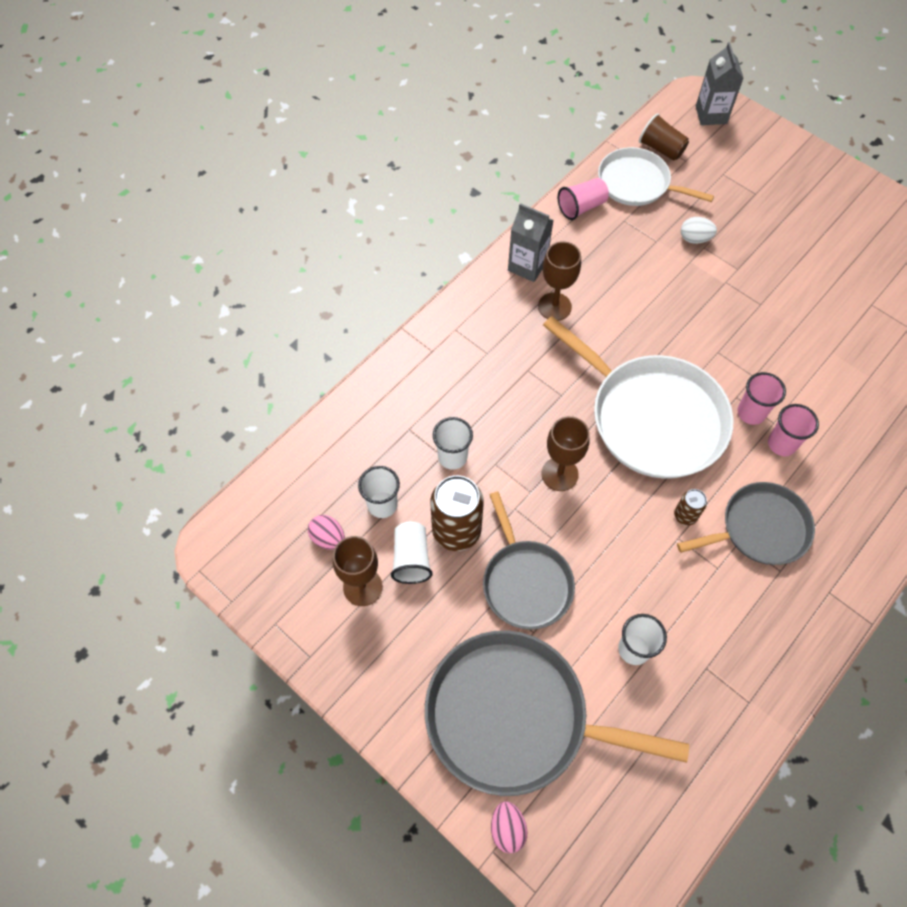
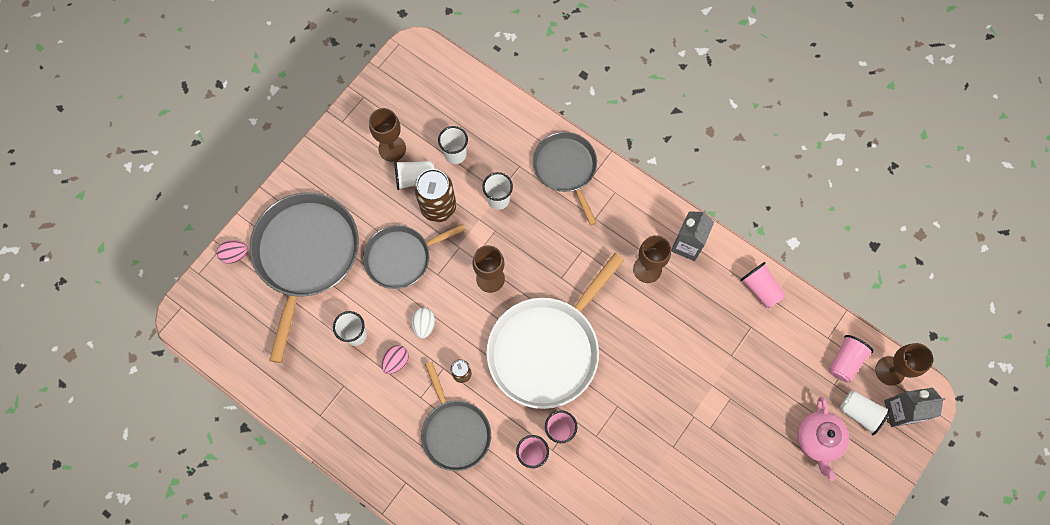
camera: 85 degrees right, 10 degrees up
pink egg [308,515,345,550] -> pink egg moved to [381,345,409,374]
white pan [598,147,714,206] -> none
brown cup [639,114,689,161] -> pink cup [829,335,874,382]
white egg [681,217,717,244] -> white egg moved to [411,307,435,339]
none -> grey pan [533,132,597,225]
none -> pink teapot [797,397,849,481]
none -> white cup [840,390,891,435]
none -> brown goblet [875,343,933,386]

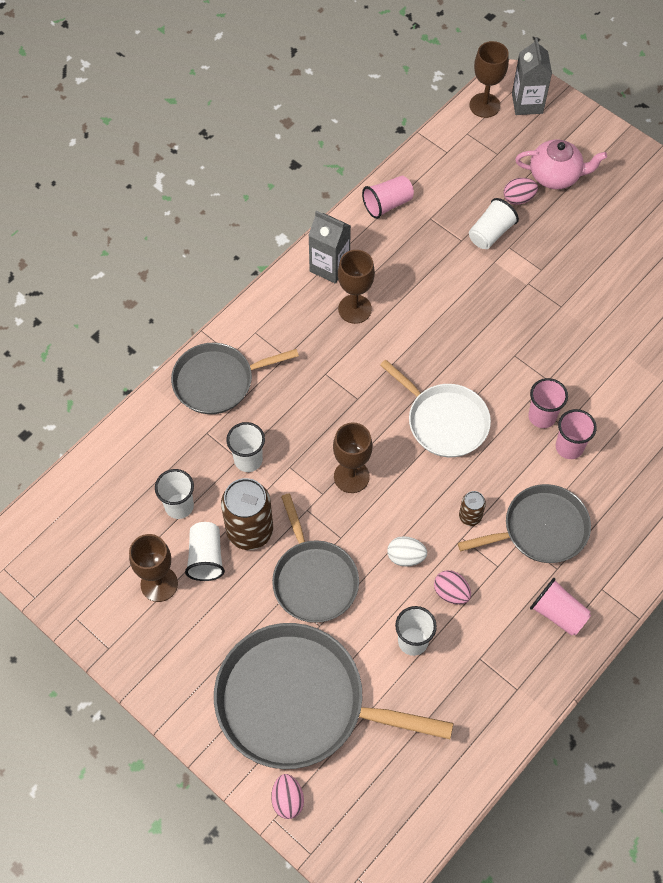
camera: 85 degrees left, 10 degrees down
white pan [486,253,624,409] -> white pan [380,359,491,457], size x0.61
pink cup [829,335,874,382] -> pink cup moved to [530,578,591,636]
white cup [840,390,891,435] -> white cup moved to [469,198,519,249]
none -> pink egg [504,178,538,205]

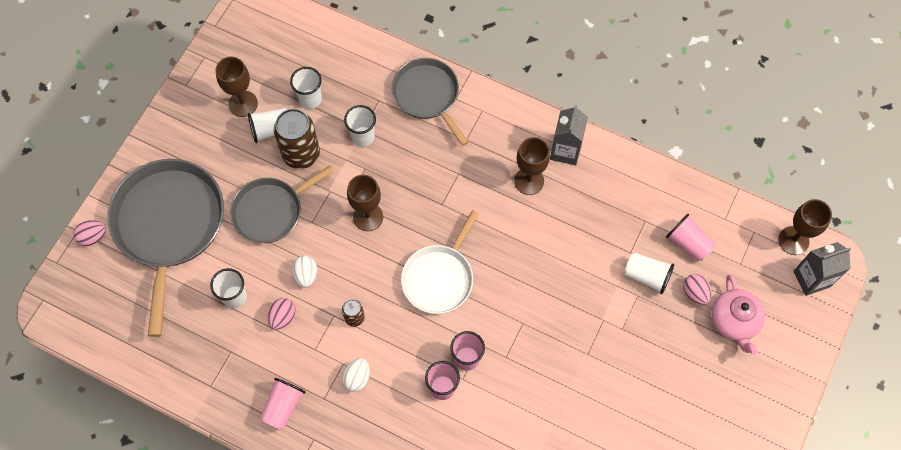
camera: 75 degrees right, 5 degrees up
pink cup [362,176,414,219] -> pink cup moved to [666,214,715,261]
grey pan [458,484,591,563] -> white egg [342,358,370,392]

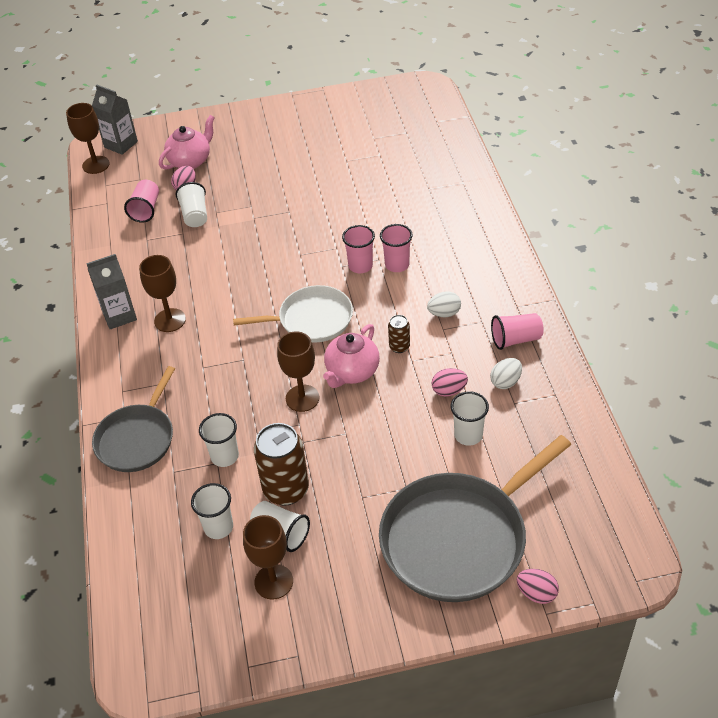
camera: 125 degrees left, 20 degrees down
grey pan [230,166,334,243] -> none
white egg [292,256,318,288] -> white egg moved to [490,358,522,389]
none -> pink teapot [323,324,380,388]

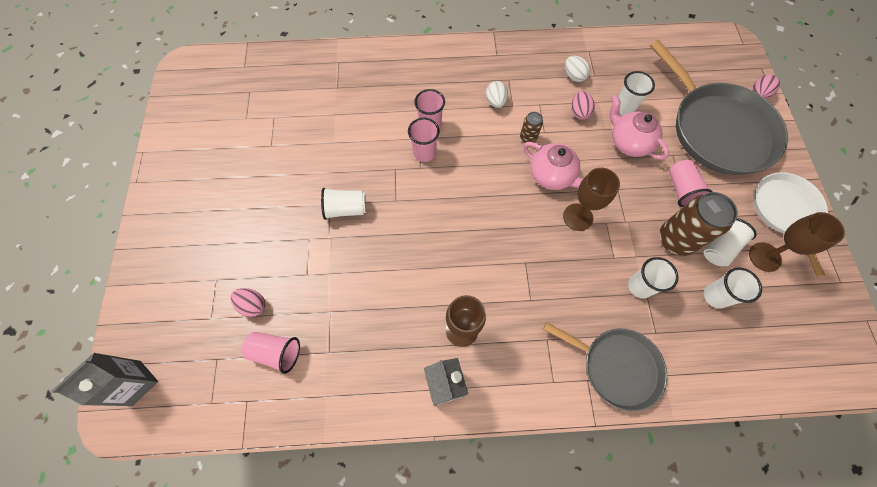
camera: 85 degrees left, 20 degrees up
brown goblet [66,103,110,174] -> none
pink teapot [159,115,215,170] -> pink teapot moved to [610,95,669,160]
white cup [176,182,207,227] -> white cup moved to [321,188,366,220]
white pan [233,285,353,343] -> white pan moved to [753,172,828,277]
pink cup [491,313,544,350] -> pink cup moved to [669,160,713,207]

